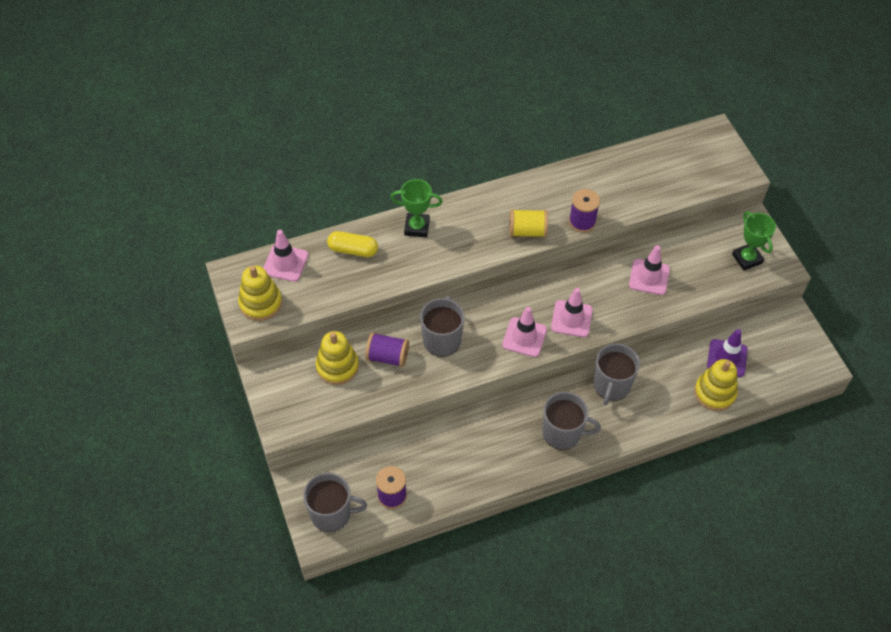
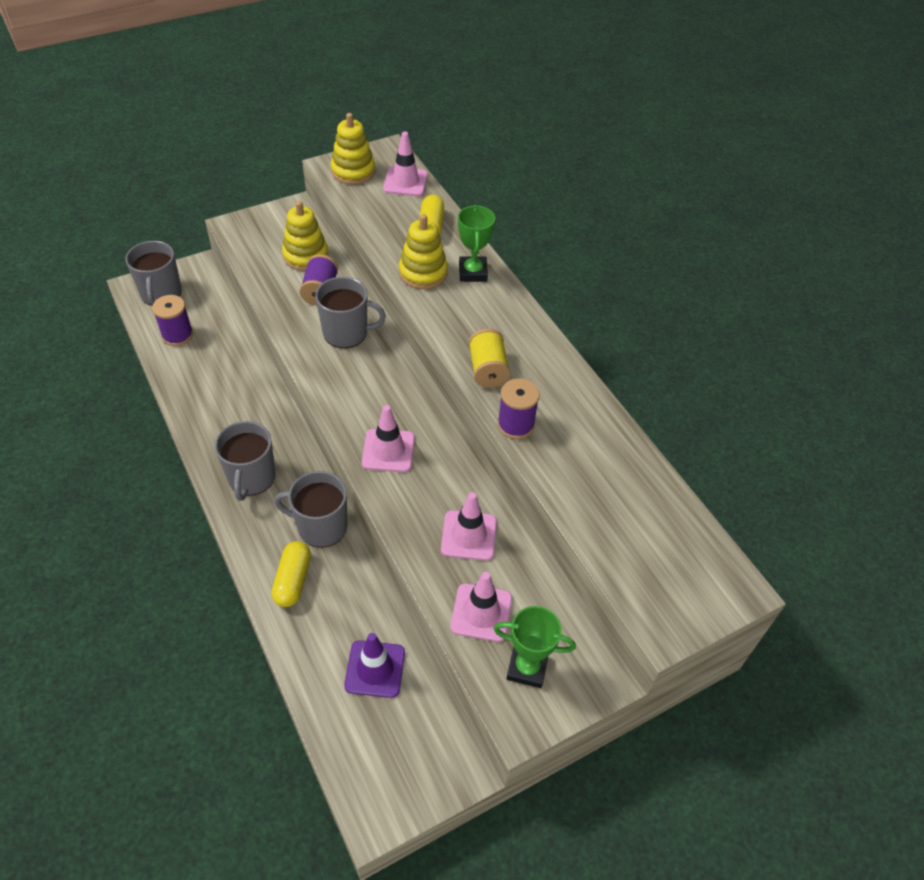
camera: 80 degrees right, 5 degrees down
pink traffic cone [502,307,547,357] -> pink traffic cone moved to [451,572,512,642]
yellow stacking toy [694,359,738,411] -> yellow stacking toy moved to [399,214,448,289]
green trophy [732,211,776,271] -> green trophy turned 45 degrees clockwise [493,606,576,688]
none -> yellow capsule [272,541,311,607]

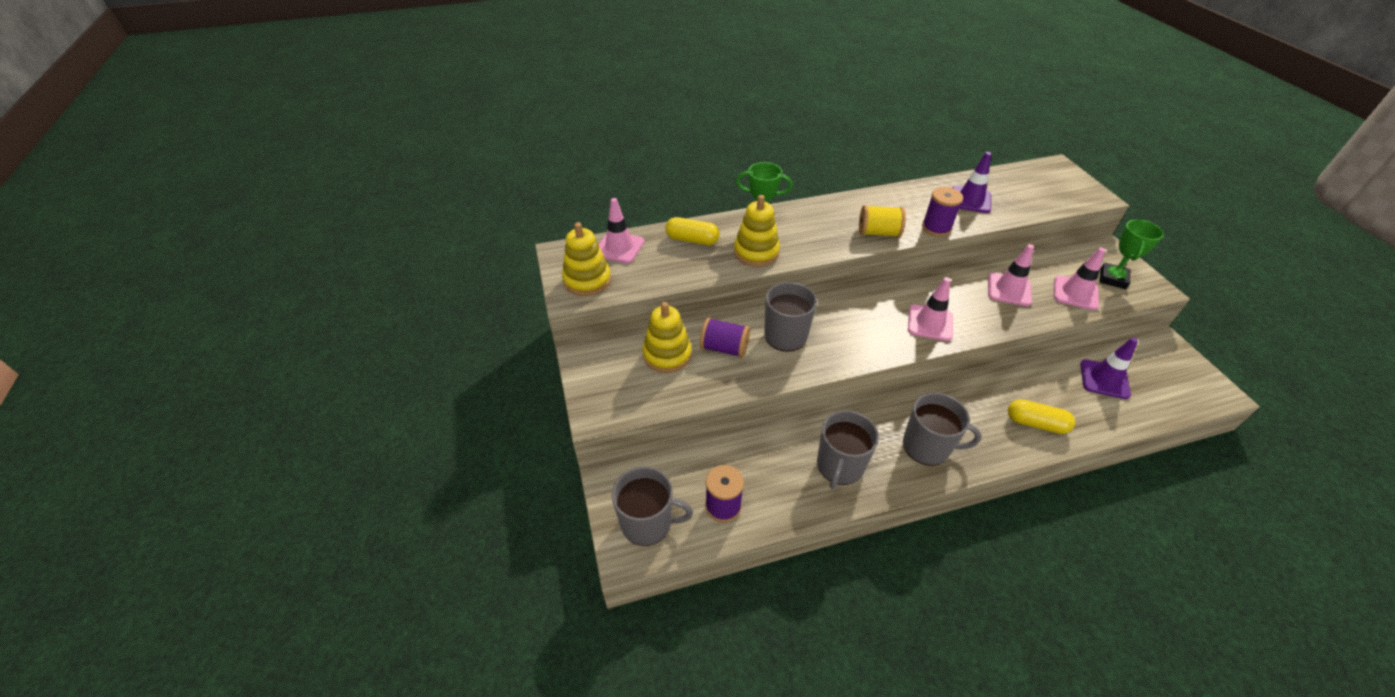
camera: 75 degrees left, 5 degrees down
grey mug [274,471,347,548] -> grey mug moved to [817,410,879,489]
none -> purple traffic cone [952,152,991,213]

